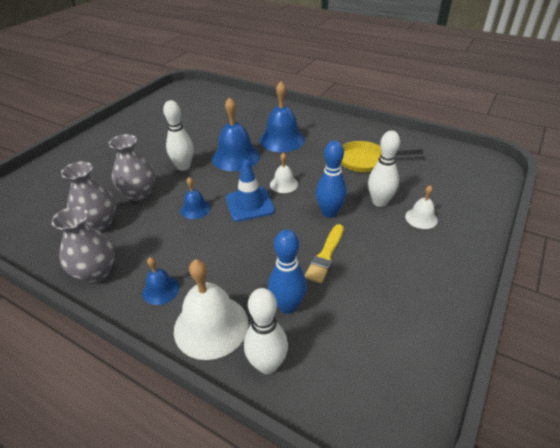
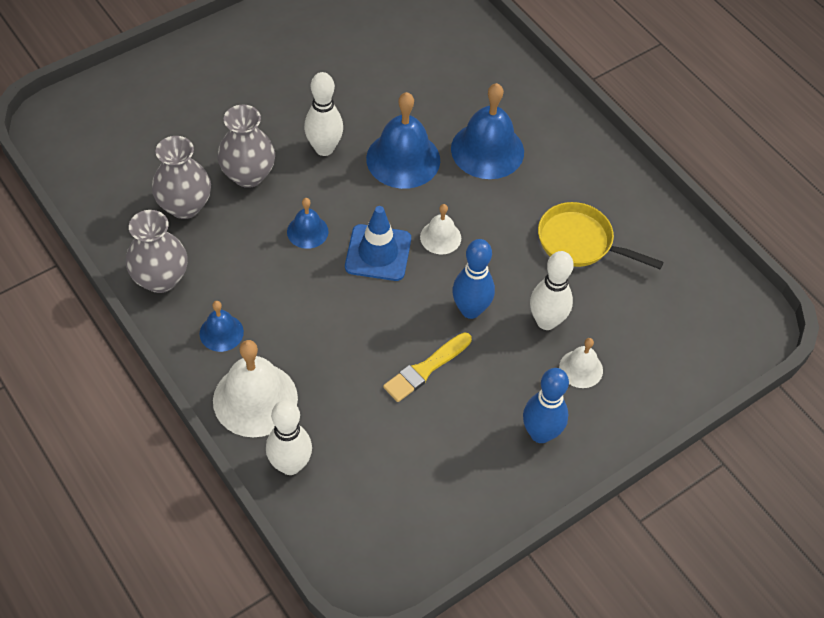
camera: 20 degrees right, 15 degrees up
blue bowling pin [268,229,307,314] -> blue bowling pin moved to [523,368,569,443]

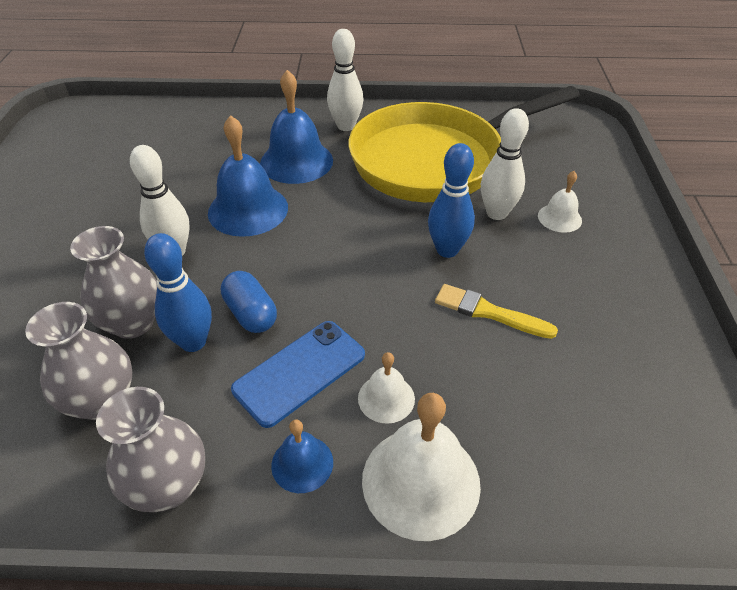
camera: 50 degrees left, 10 degrees down
white bowling pin [266,400,312,475] -> white bowling pin moved to [327,29,363,131]
blue bell [287,198,329,249] -> blue capsule [221,271,277,333]
blue traffic cone [345,206,411,281] -> none
yellow brush [383,332,472,402] -> yellow brush turned 120 degrees clockwise [435,284,558,339]
white bell [420,204,461,255] -> white bell moved to [358,352,415,424]
blue bowling pin [523,368,569,443] -> blue bowling pin moved to [144,233,212,352]
yellow pan [538,202,664,269] -> yellow pan [349,86,580,202], size x2.08
none -> blue phone [231,321,365,428]

